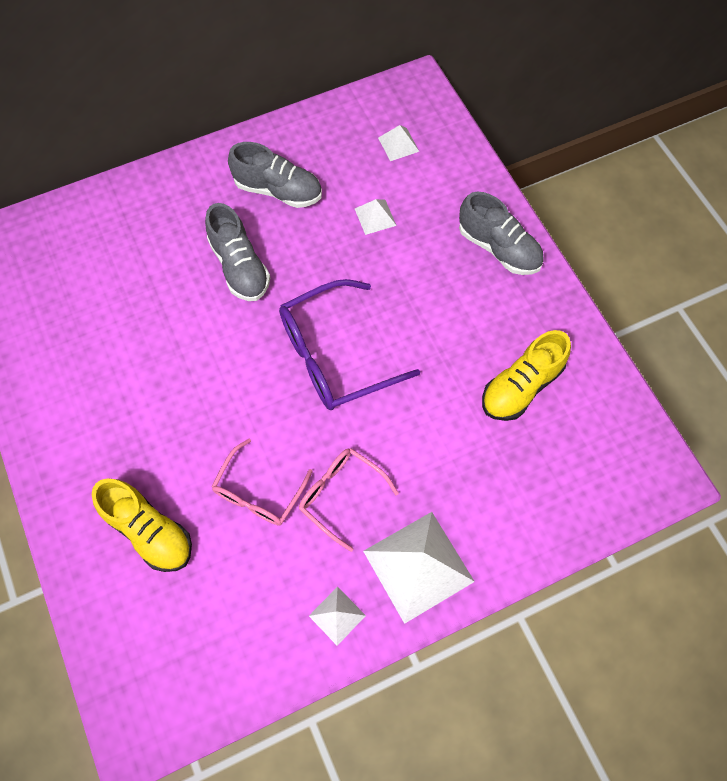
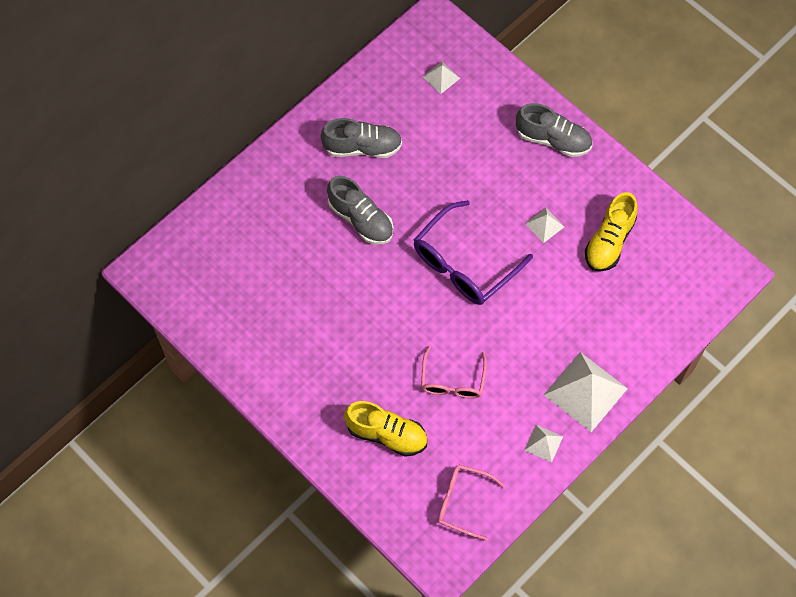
camera: 20 degrees left, 0 degrees up
pink glasses [299,448,399,552] -> pink glasses moved to [438,464,505,541]
white pyramid [355,199,397,235] -> white pyramid moved to [525,208,564,243]

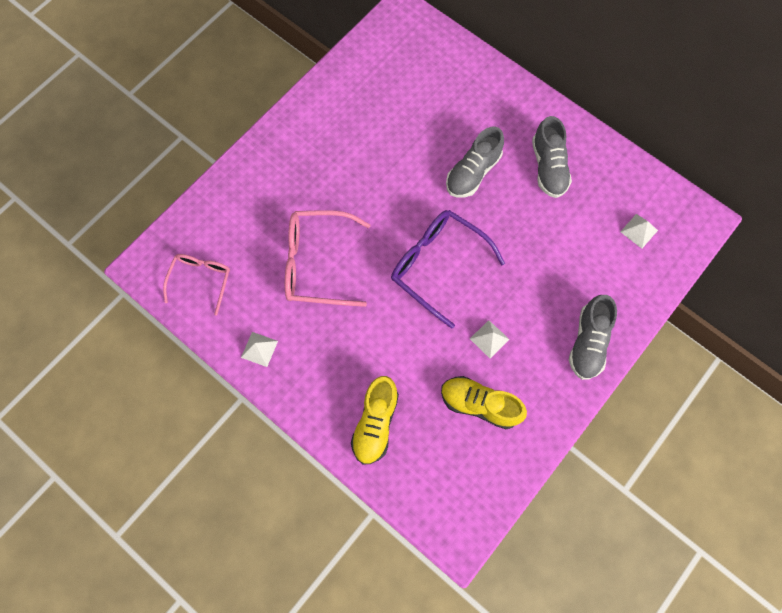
camera: 85 degrees right, 5 degrees up
yellow shoe [344,401,427,457] -> yellow shoe moved to [351,376,399,465]
pink glasses [421,346,487,398] -> pink glasses [285,210,370,307], size x1.62
white pyramid [544,352,628,432] -> none

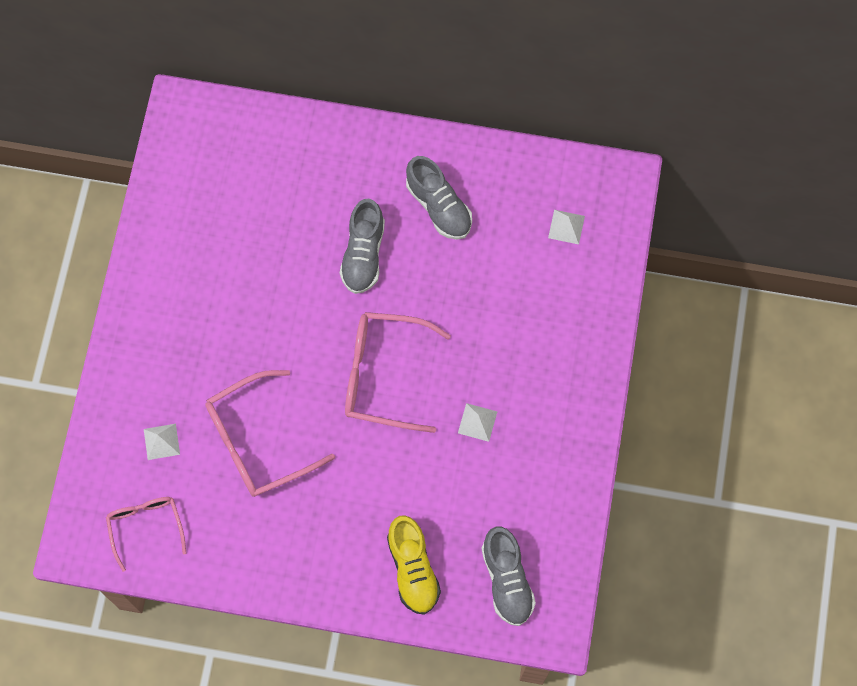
camera: 30 degrees left, 0 degrees up
white pyramid [241,332,278,367] -> white pyramid moved to [144,424,180,460]
purple glasses [391,210,505,329] -> pink glasses [345,312,451,433]
yellow shoe [441,376,527,429] -> none
grey shoe [569,295,617,380] -> grey shoe moved to [482,526,536,626]

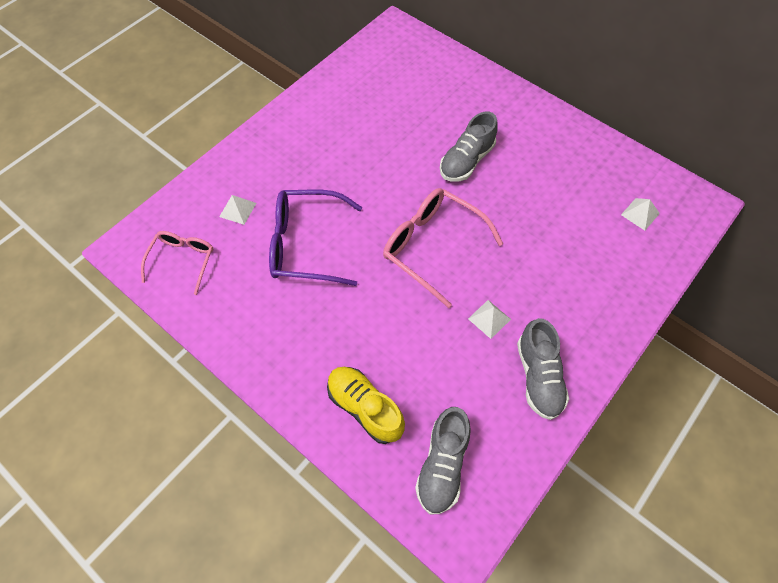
camera: 30 degrees right, 10 degrees down
pink glasses [205,370,335,497] -> purple glasses [269,190,362,286]
yellow shoe [387,516,441,615] -> yellow shoe turned 120 degrees clockwise [327,367,405,444]
grey shoe [406,156,472,240] -> grey shoe moved to [517,318,569,420]

